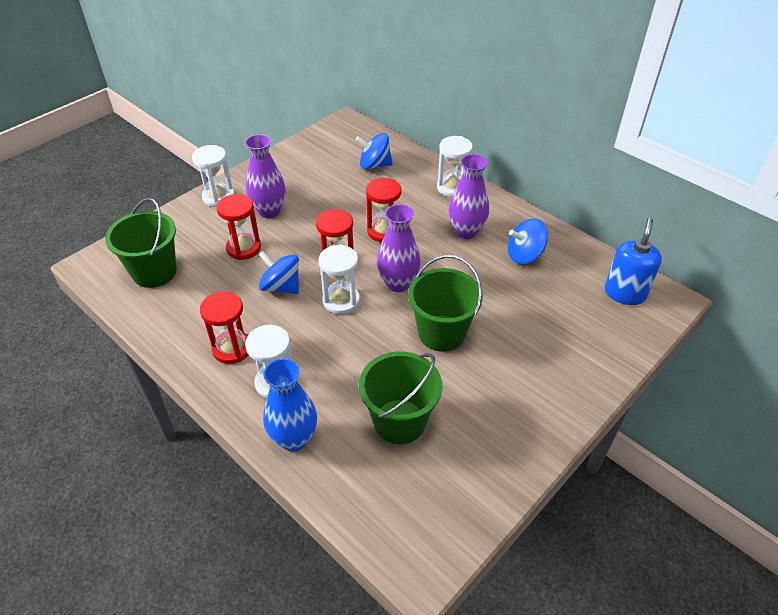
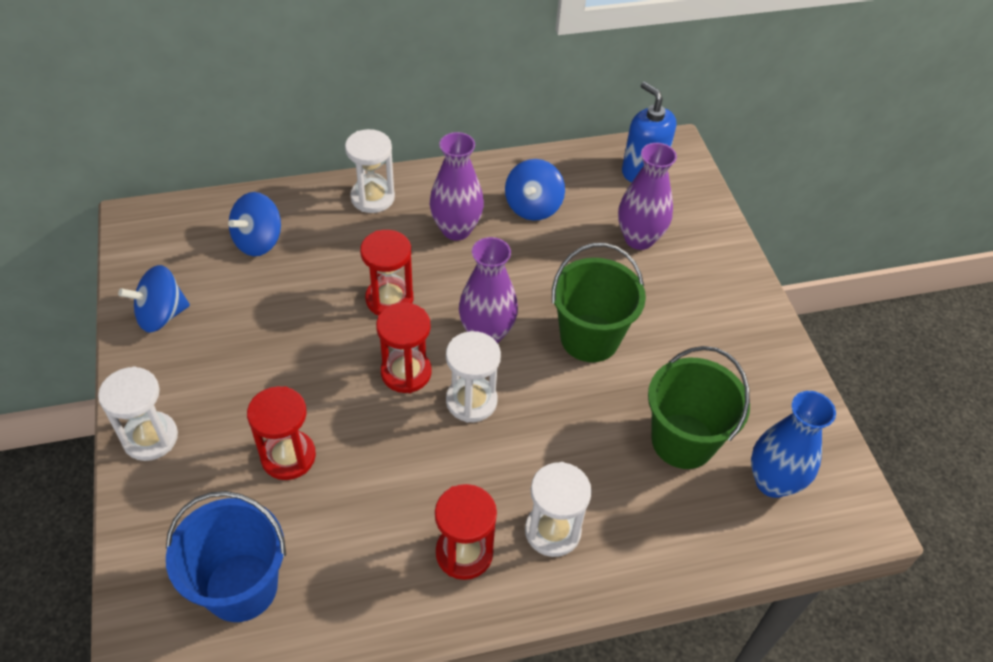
camera: 60 degrees left, 5 degrees up
green bucket [105,198,176,288] -> blue bucket [166,491,286,622]
purple vase [245,134,286,218] -> purple vase moved to [618,143,677,250]
blue spinning top [258,251,299,294] -> blue spinning top moved to [118,265,190,333]
blue vase [263,358,317,452] -> blue vase moved to [751,391,836,498]

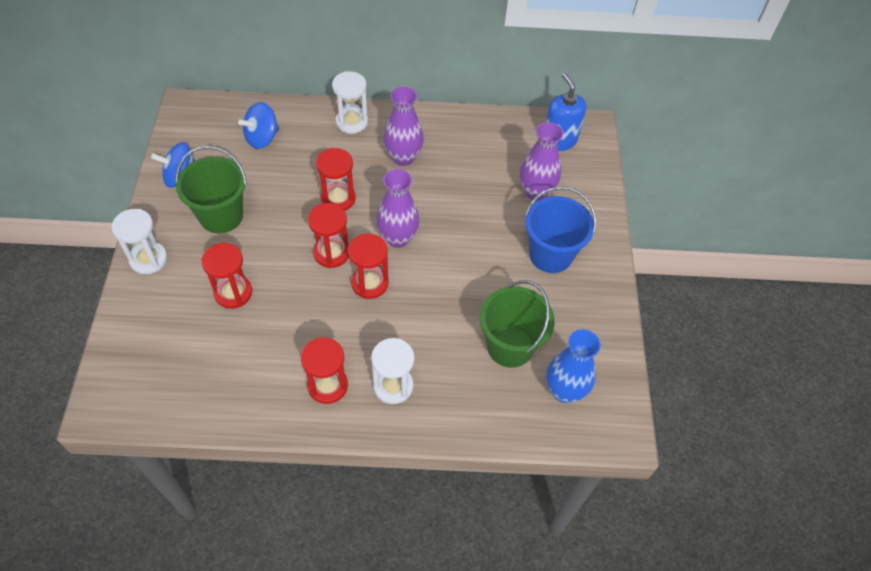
camera: 15 degrees right, 5 degrees up
blue bucket [166,491,286,622] -> blue bucket moved to [525,186,596,273]
white hourglass [446,331,501,423] -> red hourglass [348,234,389,299]
blue spinning top [505,159,565,221] -> none
green bucket [552,243,646,362] -> green bucket moved to [175,146,247,233]

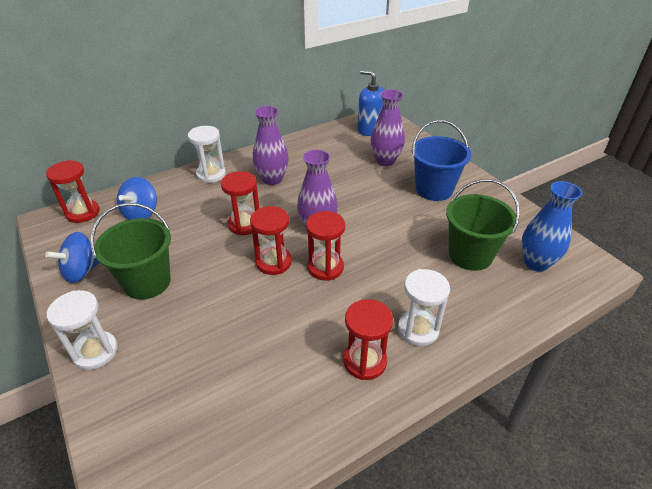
camera: 30 degrees left, 15 degrees down
red hourglass [201,243,252,309] -> red hourglass moved to [46,160,100,223]

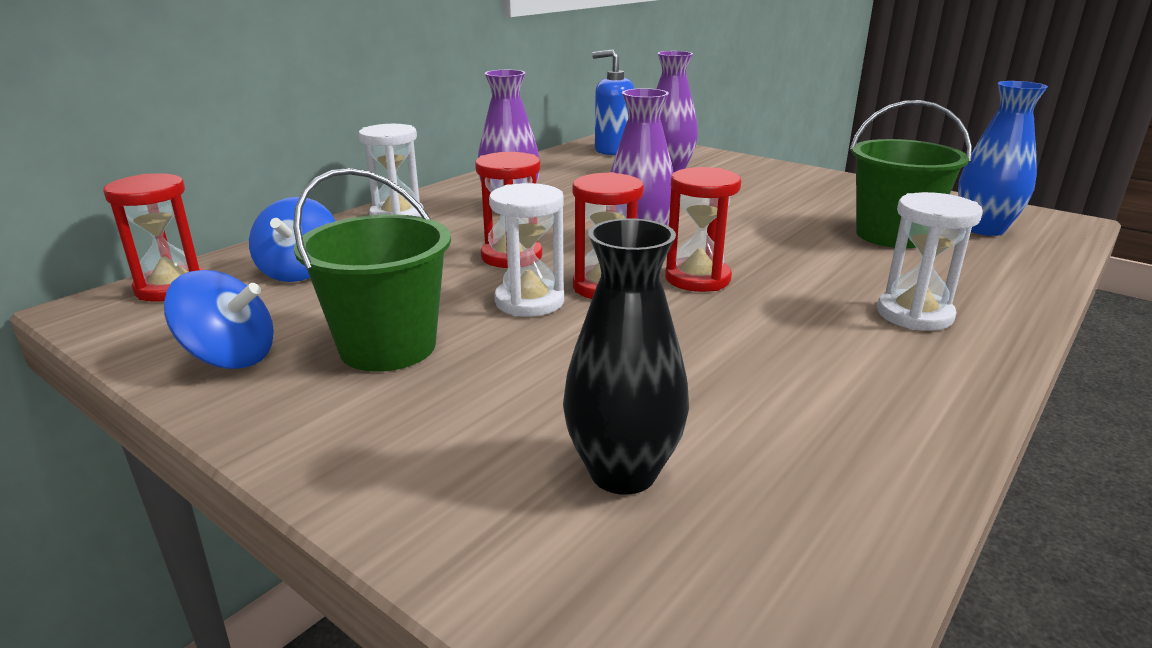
camera: 20 degrees left, 15 degrees down
blue spinning top [45,232,100,283] -> blue spinning top turned 105 degrees counterclockwise [164,270,274,369]
white hourglass [47,290,118,370] -> white hourglass moved to [489,183,564,317]
red hourglass [343,299,393,380] -> none
blue bucket [412,120,471,201] -> none
none -> black vase [563,218,689,495]

